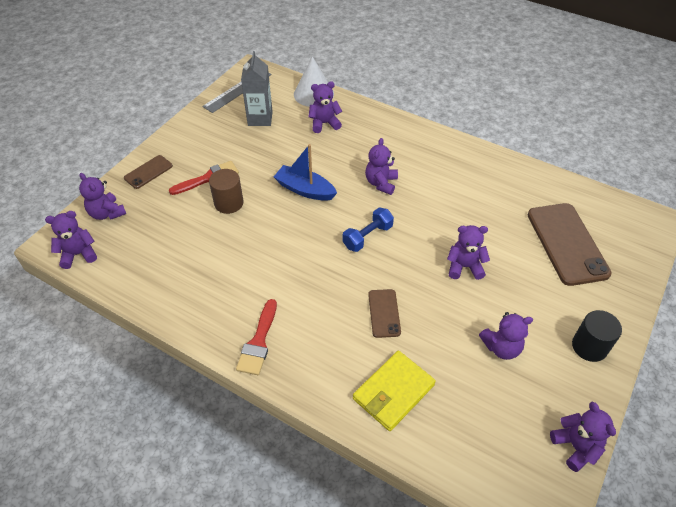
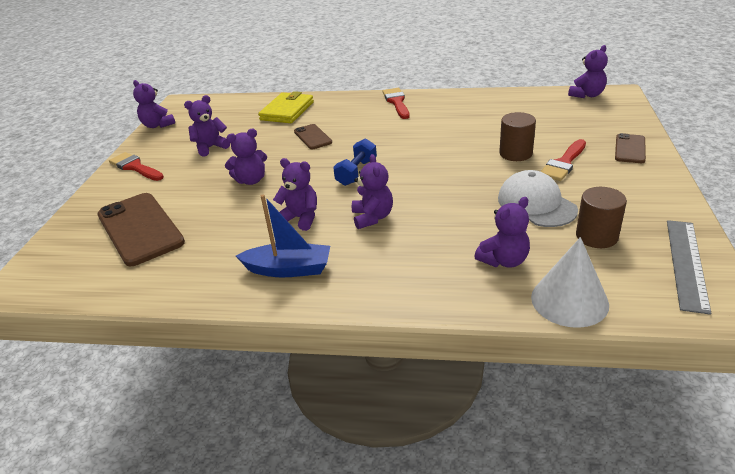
camera: 160 degrees right, 15 degrees down
purple teddy bear [79,173,126,220] -> purple teddy bear moved to [273,158,317,231]
grey carton [241,51,273,126] -> brown cylinder [576,187,627,248]
blue boat [274,144,337,201] -> blue boat moved to [236,195,330,277]
black cylinder [572,310,622,362] -> red brush [109,152,164,181]
none -> white cap [498,170,578,227]

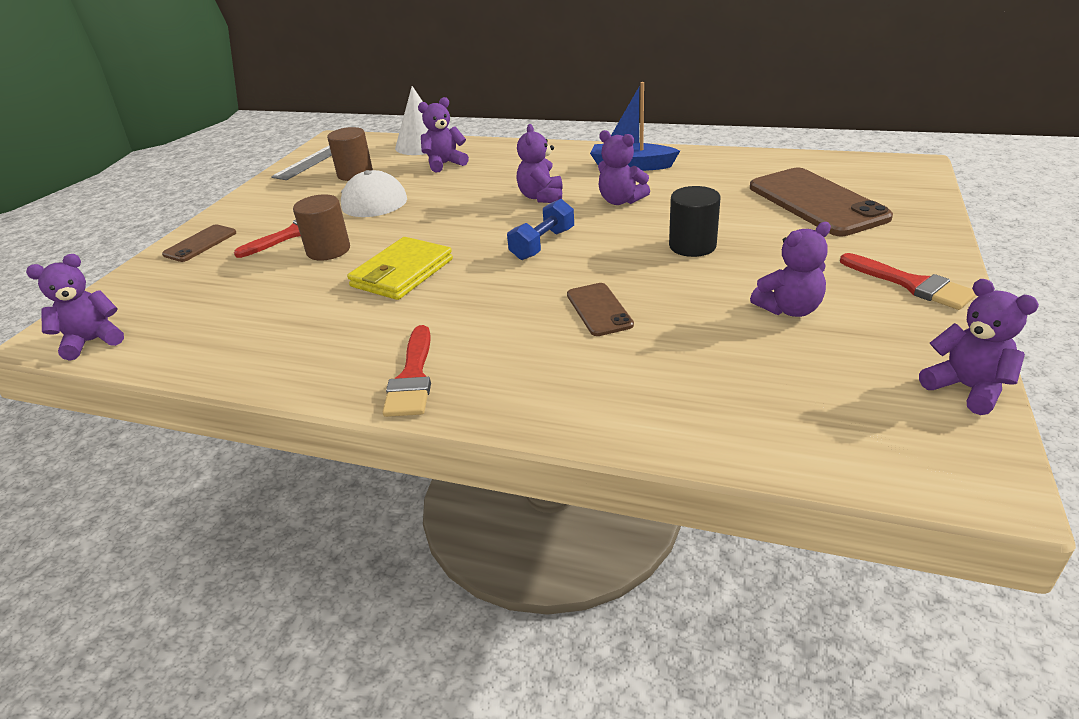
camera: 170 degrees left, 0 degrees up
purple teddy bear [225,129,267,185] -> black cylinder [669,186,721,257]
yellow wallet [258,91,314,123] -> yellow wallet moved to [347,237,453,300]

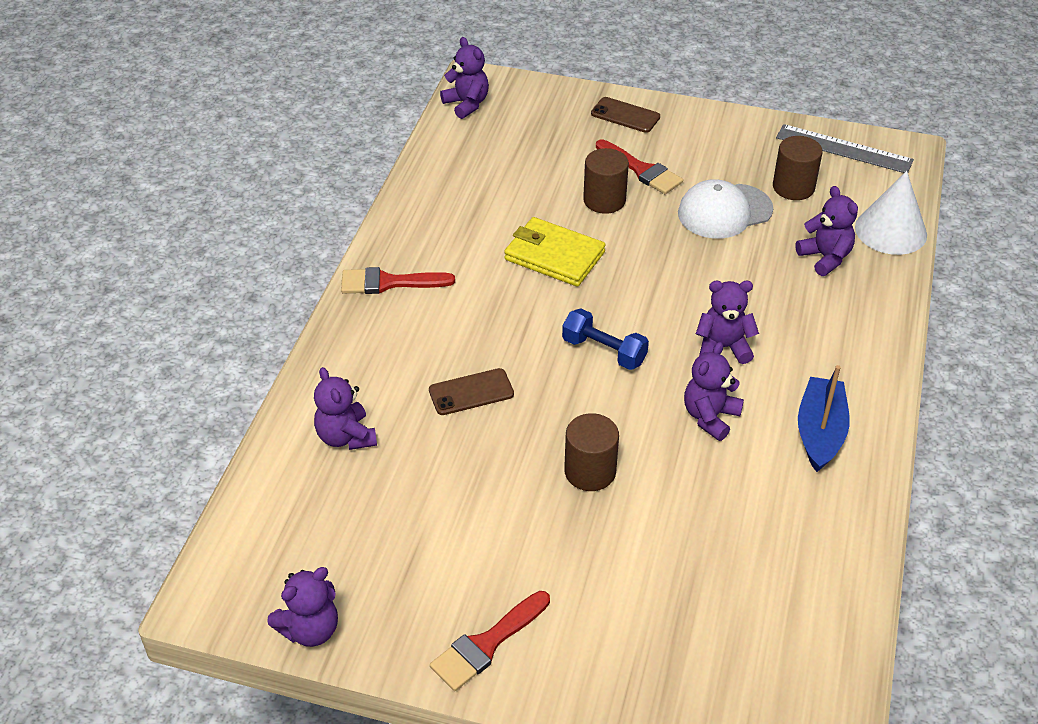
camera: 85 degrees right, 10 degrees up
black cylinder [669,186,721,257] -> brown cylinder [564,413,619,491]
brown phone [750,168,893,236] -> none
purple teddy bear [750,222,831,317] -> purple teddy bear moved to [314,367,377,450]

